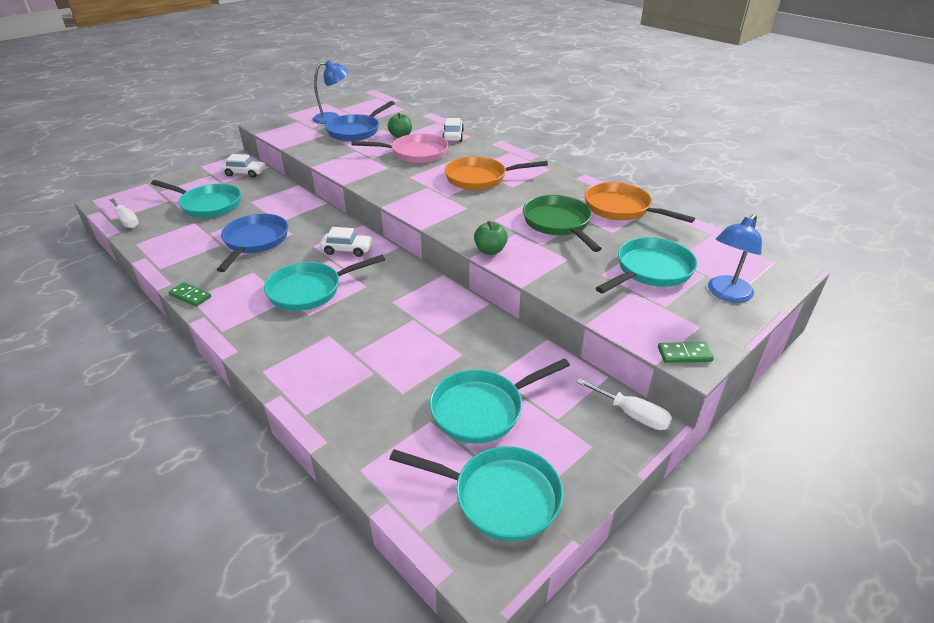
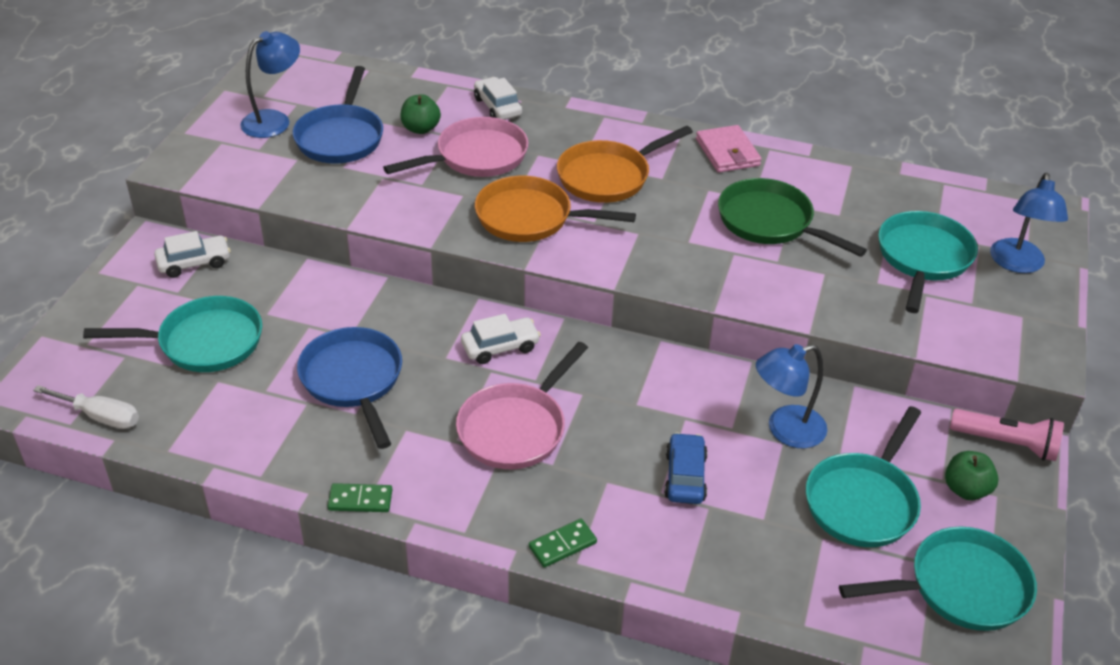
camera: 30 degrees left, 5 degrees up
turquoise pan [264,255,385,311] -> pink pan [456,342,588,469]
green apple [474,221,508,255] -> green apple moved to [945,451,999,500]
white screwdriver [577,378,672,430] -> pink flashlight [950,409,1064,461]
orange pan [584,182,695,223] -> orange pan moved to [475,176,636,242]
green domino [658,342,714,363] -> green domino moved to [529,519,597,568]
none -> blue car [664,432,708,504]
none -> pink wallet [696,125,762,173]
none -> blue lamp [756,344,827,448]

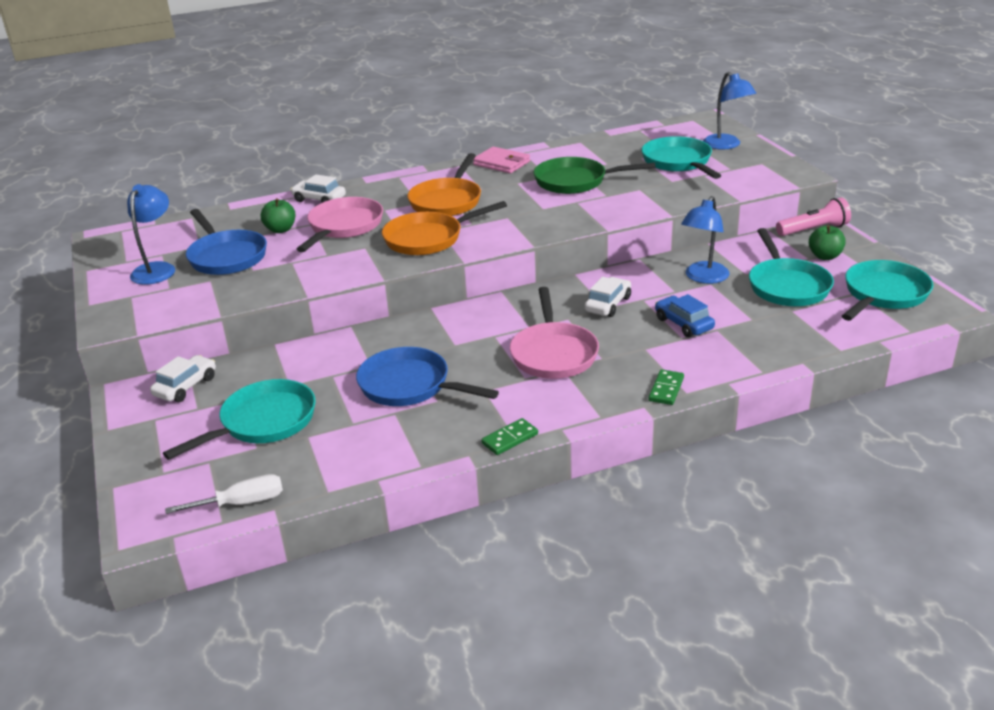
camera: 35 degrees left, 10 degrees down
white car [461,314,541,364] -> white car moved to [585,277,631,317]

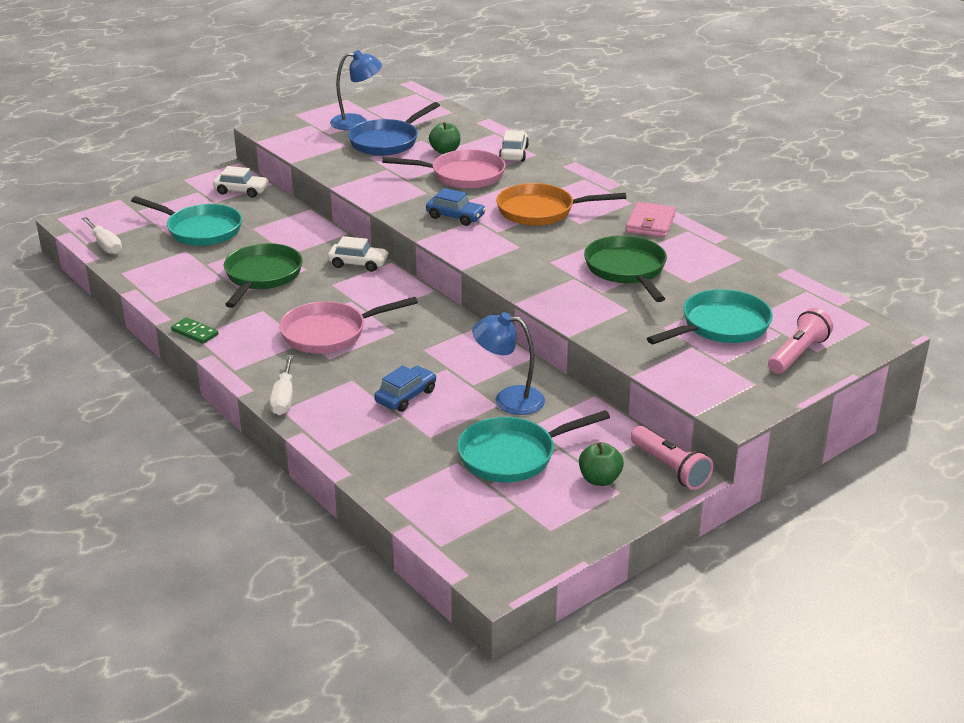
camera: 70 degrees right, 0 degrees up
blue pan [356,347,499,406] -> green pan [224,243,303,308]
orange pan [382,201,507,255] -> blue car [426,188,486,226]
white car [585,277,631,317] -> white car moved to [328,236,389,272]
green domino [649,369,684,405] -> white screwdriver [270,355,293,415]
blue lamp [703,72,756,150] -> pink flashlight [768,308,833,374]
turquoise pan [842,260,934,321] -> none

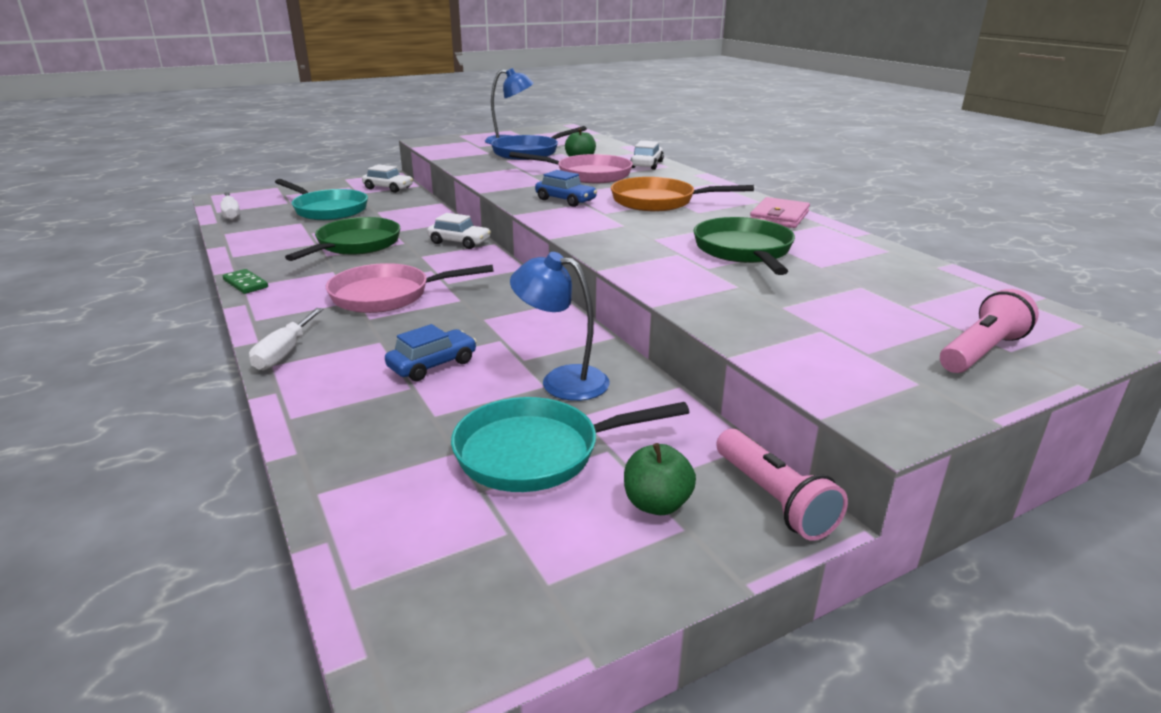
camera: 10 degrees right, 5 degrees down
turquoise pan [647,289,773,344] -> none

